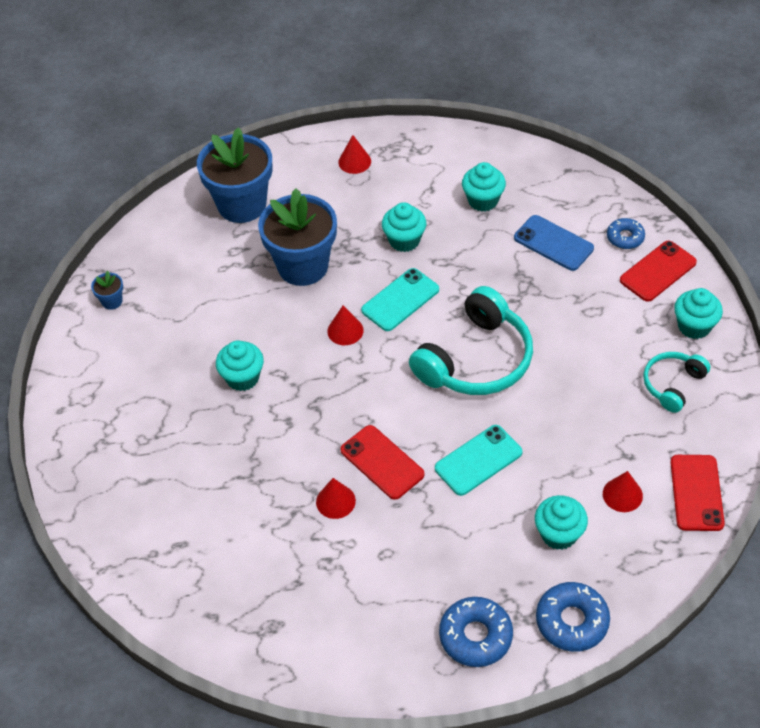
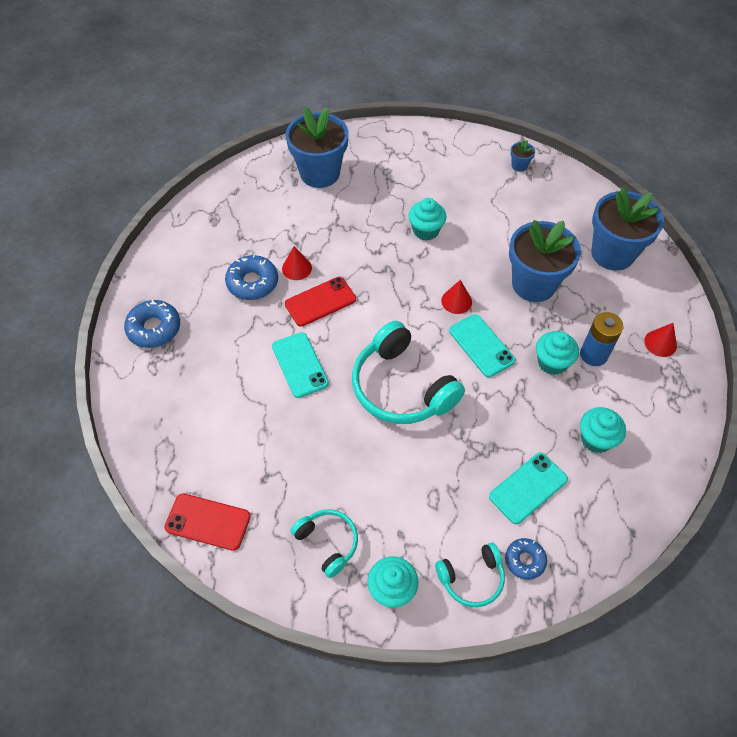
camera: 100 degrees right, 5 degrees up
blue phone [514,215,594,271] -> turquoise phone [489,452,568,524]
turquoise cupcake [535,495,588,550] -> none
blue donut [536,582,610,652] -> blue donut moved to [225,254,278,300]
red cone [603,471,643,512] -> none
red phone [620,241,697,302] -> turquoise headphones [435,543,505,608]
none -> blue flower pot [285,107,349,188]
none -> blue battery [580,312,624,366]

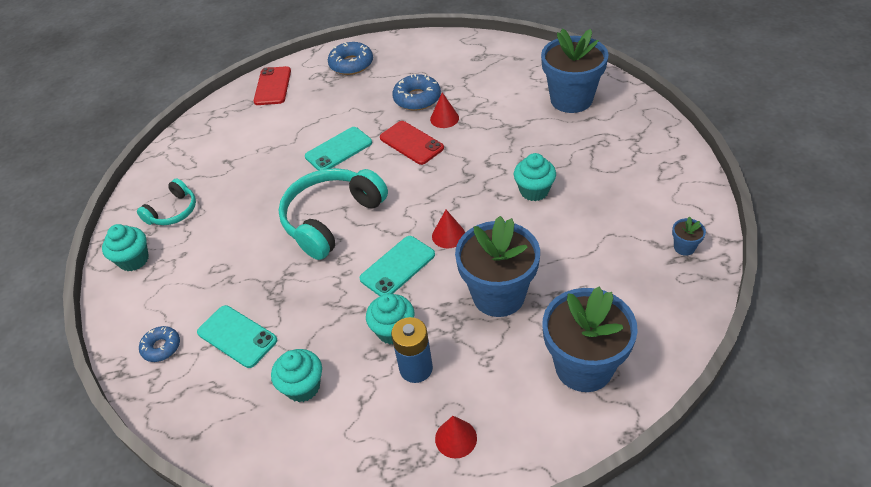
camera: 80 degrees right, 10 degrees down
red phone [165,493,251,551] -> red phone moved to [254,66,291,105]
turquoise headphones [435,543,505,608] -> none

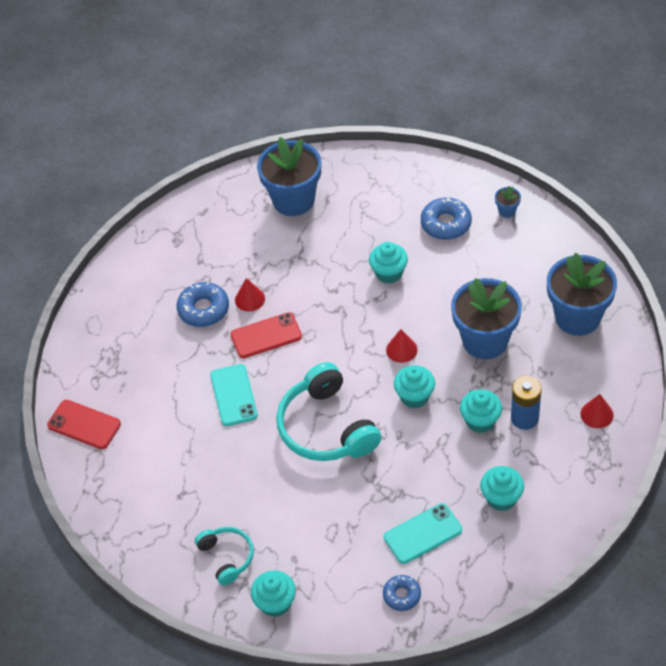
camera: 65 degrees left, 5 degrees up
blue donut [328,42,373,75] -> blue donut moved to [421,197,472,240]
turquoise phone [359,236,435,296] -> turquoise cupcake [394,365,435,408]

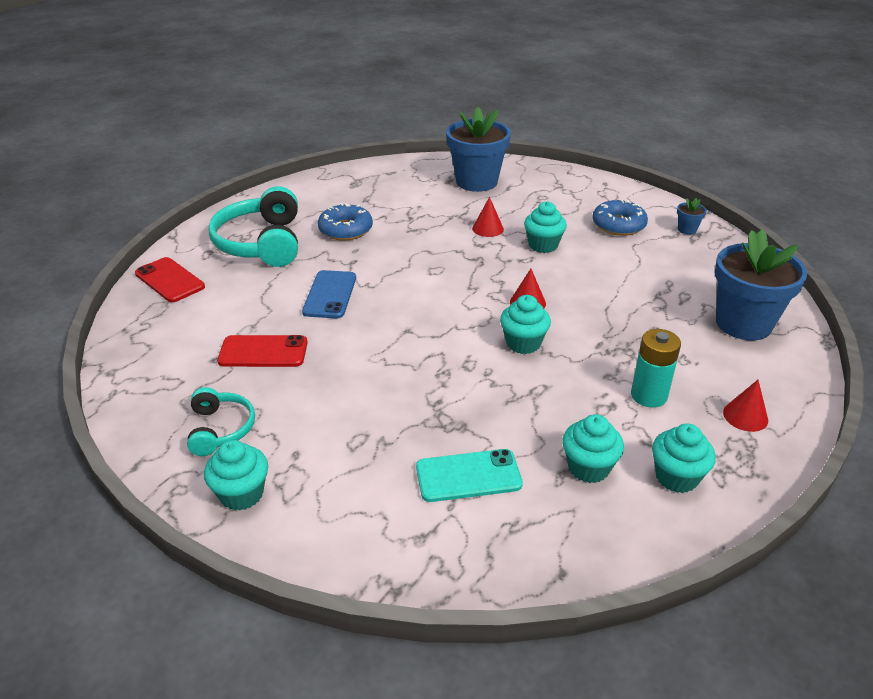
camera: 15 degrees right, 15 degrees down
turquoise phone [210,364,258,426] -> blue phone [302,270,356,319]
red phone [231,312,302,358] -> red phone moved to [217,335,308,367]
red cone [235,278,265,312] -> red cone moved to [472,197,504,237]
turquoise headphones [276,362,381,461] -> turquoise headphones moved to [208,186,298,267]
blue donut [383,575,421,611] -> none
blue flower pot [451,278,522,359] -> none
turquoise cupcake [460,389,502,433] -> turquoise cupcake moved to [652,424,716,493]
blue battery [511,376,542,430] -> turquoise battery [631,329,681,408]

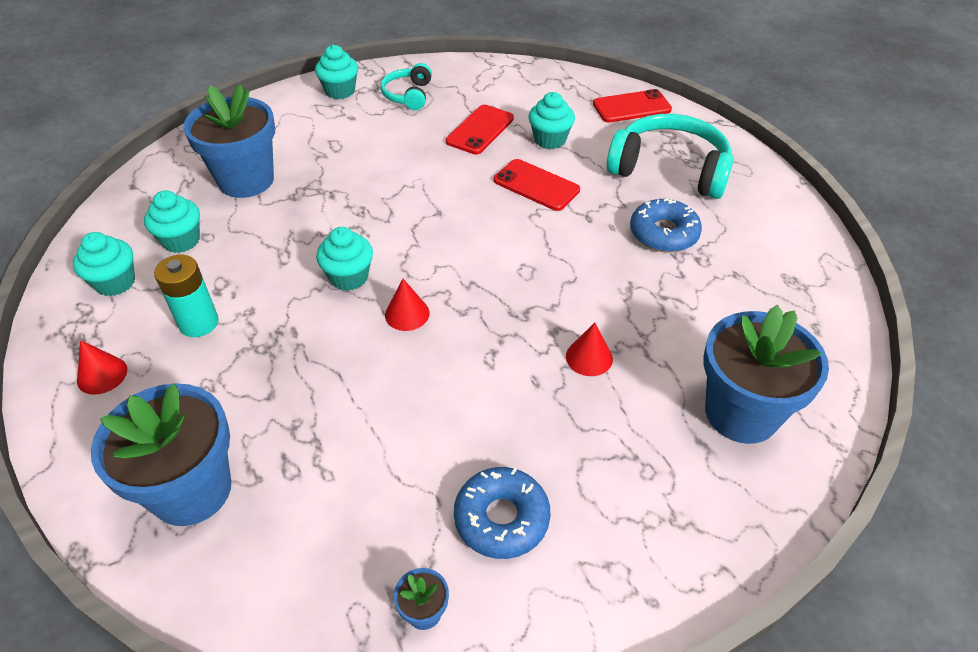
camera: 120 degrees right, 10 degrees up
turquoise headphones [187,387,255,456] -> turquoise headphones turned 75 degrees clockwise [380,63,432,110]
blue phone [302,270,356,319] -> red phone [494,159,580,211]
turquoise phone [416,449,523,502] -> blue flower pot [183,84,275,198]
turquoise cupcake [524,201,567,253] -> turquoise cupcake moved to [528,92,575,149]

